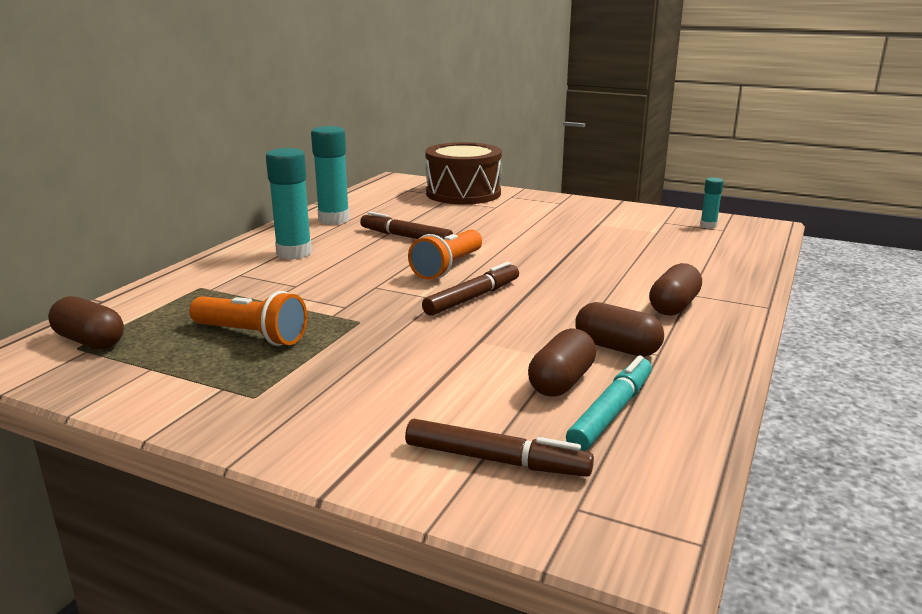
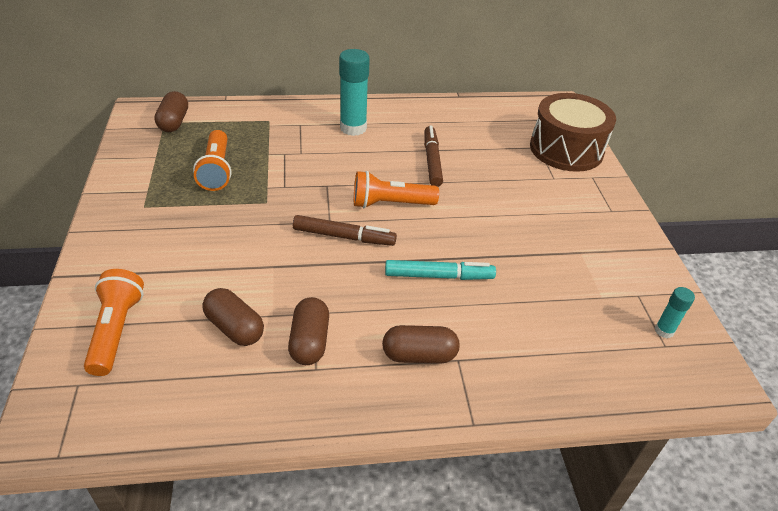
camera: 55 degrees right, 20 degrees up
turquoise glue stick [311,126,350,225] -> none
brown marker [405,419,594,477] -> orange flashlight [84,269,144,376]
brown capsule [528,328,596,397] -> brown capsule turned 45 degrees clockwise [202,288,264,346]
turquoise marker [566,355,652,451] -> turquoise marker moved to [385,260,496,280]

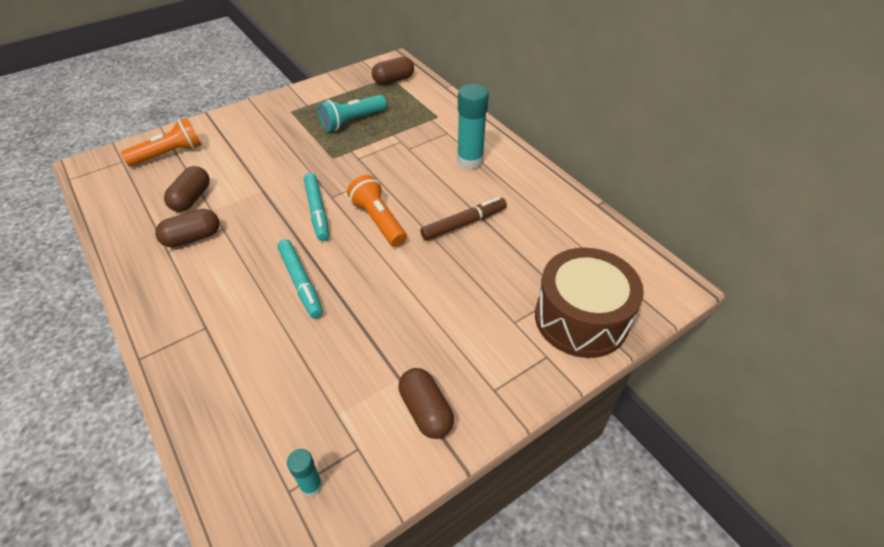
camera: 65 degrees right, 5 degrees up
orange flashlight [193,130,231,191] -> turquoise flashlight [318,95,387,131]
brown marker [293,215,397,246] -> turquoise marker [304,173,329,241]
brown capsule [382,325,459,364] -> brown capsule moved to [398,368,454,439]

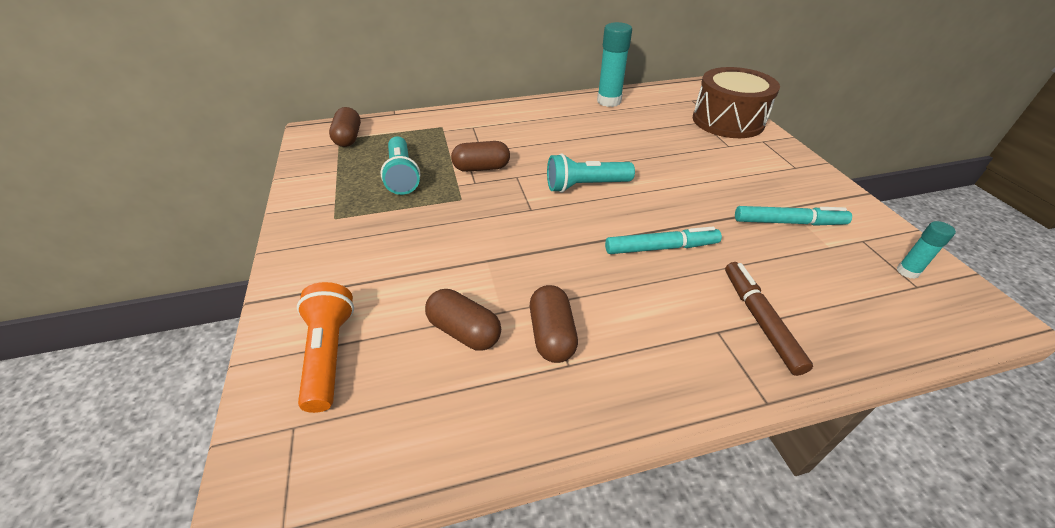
camera: 70 degrees left, 5 degrees down
turquoise marker [304,173,329,241] -> turquoise marker moved to [735,206,852,226]
orange flashlight [347,175,407,247] -> turquoise flashlight [547,153,635,193]
brown capsule [398,368,454,439] -> brown capsule moved to [451,141,510,172]
brown marker [420,197,507,241] -> brown marker moved to [725,262,813,376]
turquoise glue stick [457,84,489,169] -> turquoise glue stick moved to [597,22,632,107]

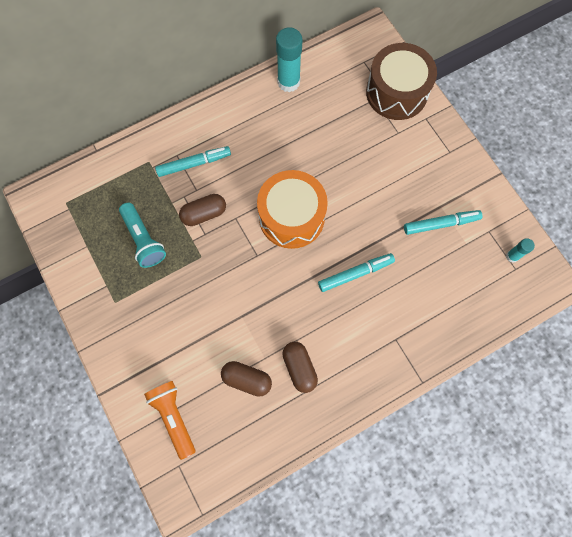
camera: 15 degrees left, 30 degrees up
brown capsule [329,107,361,147] -> none
turquoise flashlight [547,153,635,193] -> orange drum [257,170,328,249]
brown marker [725,262,813,376] -> none
none -> turquoise marker [155,146,231,177]

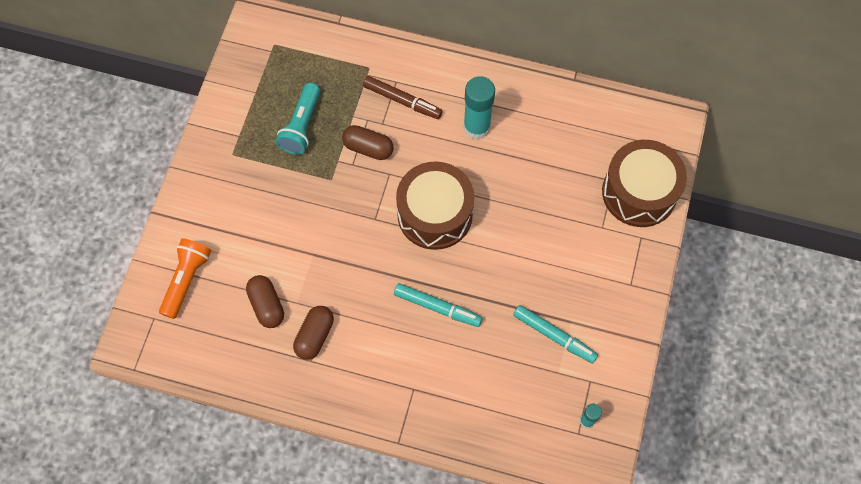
camera: 45 degrees right, 5 degrees down
turquoise marker [155,146,231,177] -> brown marker [363,76,442,119]
orange drum [257,170,328,249] -> brown drum [396,162,474,250]
turquoise glue stick [276,27,302,92] -> turquoise glue stick moved to [463,76,495,140]

